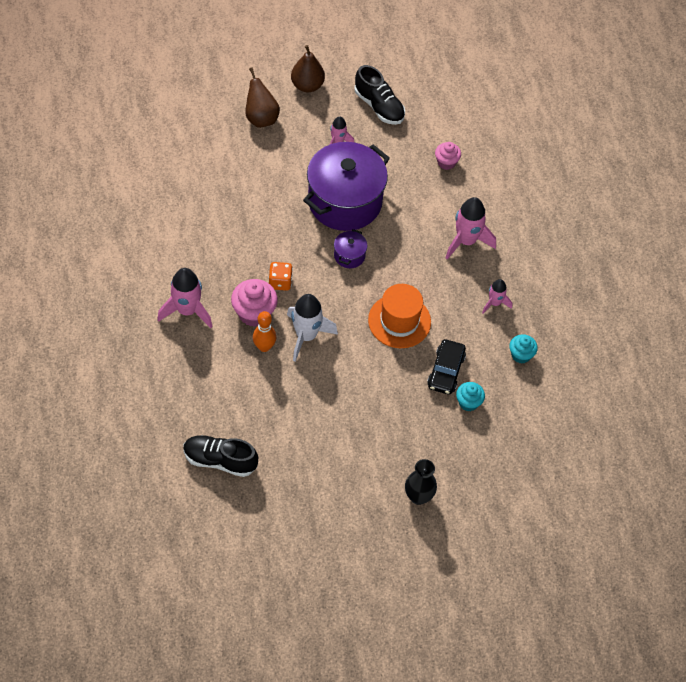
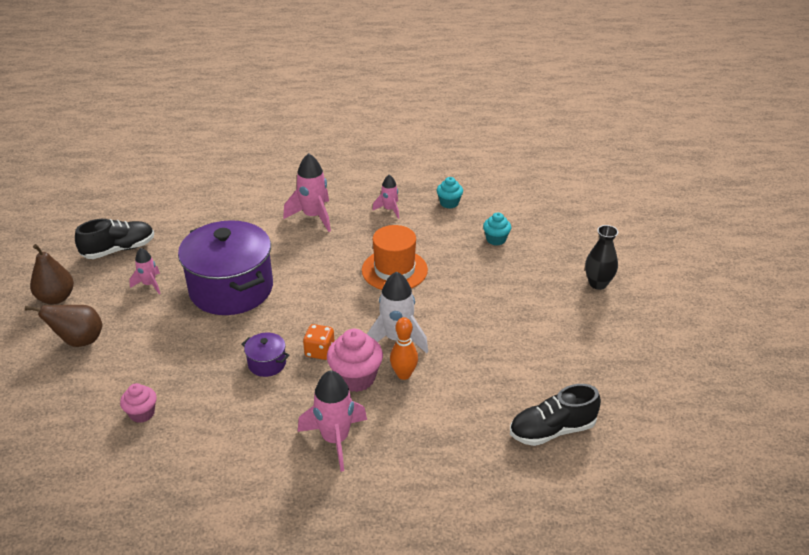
camera: 75 degrees left, 20 degrees down
black shoe [183,435,258,477] -> black shoe turned 45 degrees clockwise [510,384,601,446]
purple pot [334,229,367,268] -> purple pot moved to [241,333,289,377]
black car [427,339,466,395] -> none
pink cupcake [435,142,461,170] -> pink cupcake moved to [120,383,157,423]

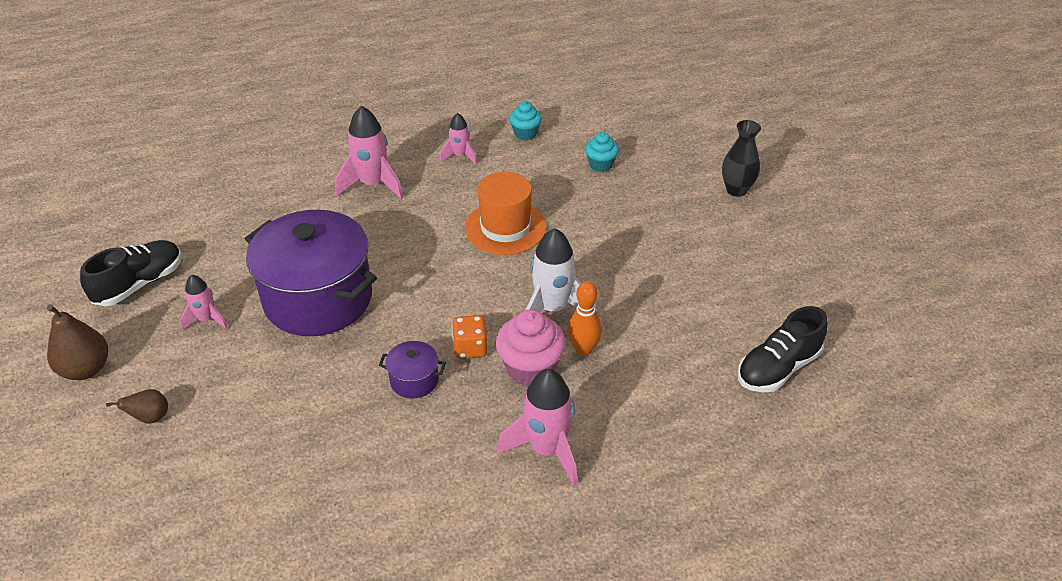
camera: 20 degrees left, 5 degrees up
brown pear [25,305,102,347] -> brown pear [106,389,168,424], size x0.59
pink cupcake [120,383,157,423] -> none

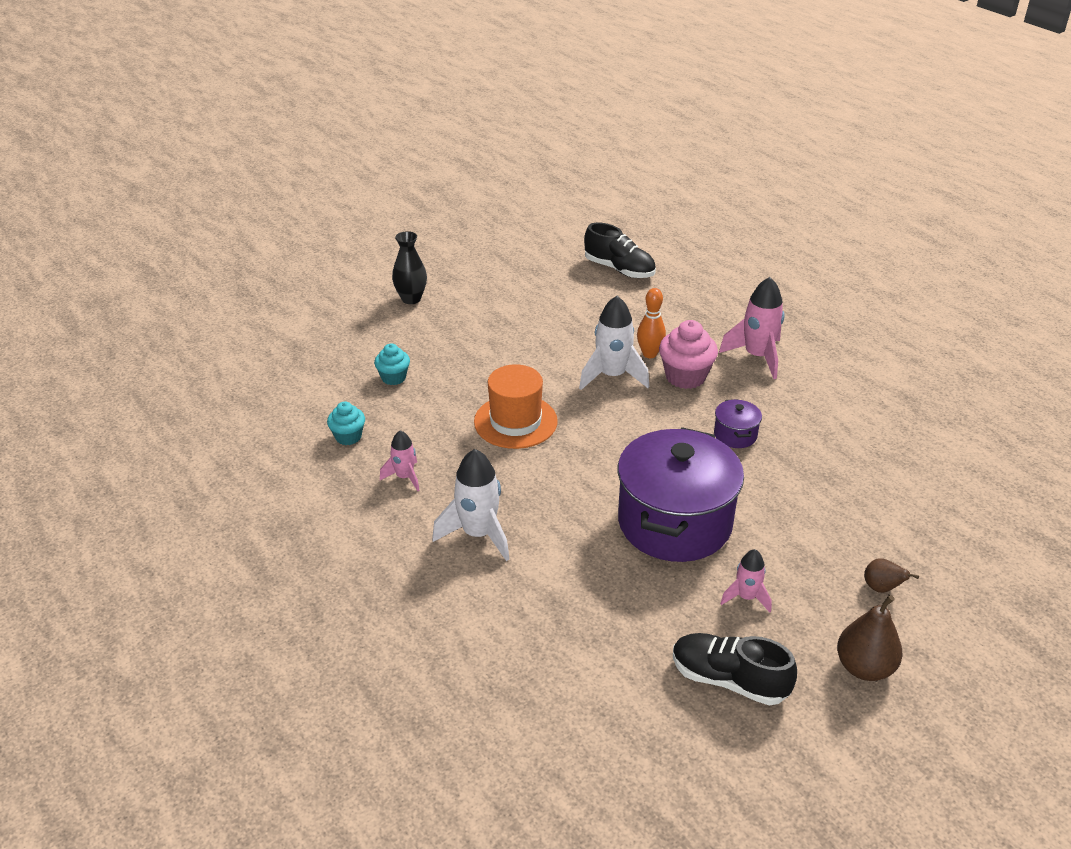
camera: 105 degrees left, 5 degrees down
pink rocket [335,106,404,199] -> white rocket [432,449,509,561]
orange dice [452,315,487,359] -> none

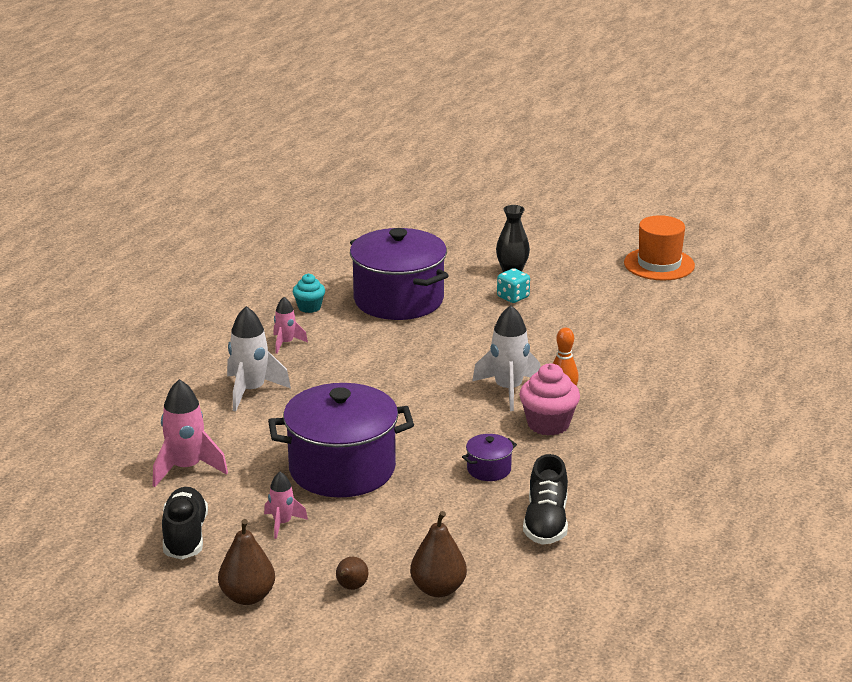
camera: 60 degrees right, 10 degrees down
turquoise cupcake [374,344,410,385] -> purple pot [350,228,449,320]
orange hat [474,364,558,449] -> orange hat moved to [624,215,695,281]
black shoe [584,222,656,278] -> black shoe moved to [523,454,568,545]
pink rocket [719,277,785,379] -> pink rocket moved to [153,379,228,487]
none -> brown pear [410,511,467,597]
none -> turquoise dice [497,268,530,303]

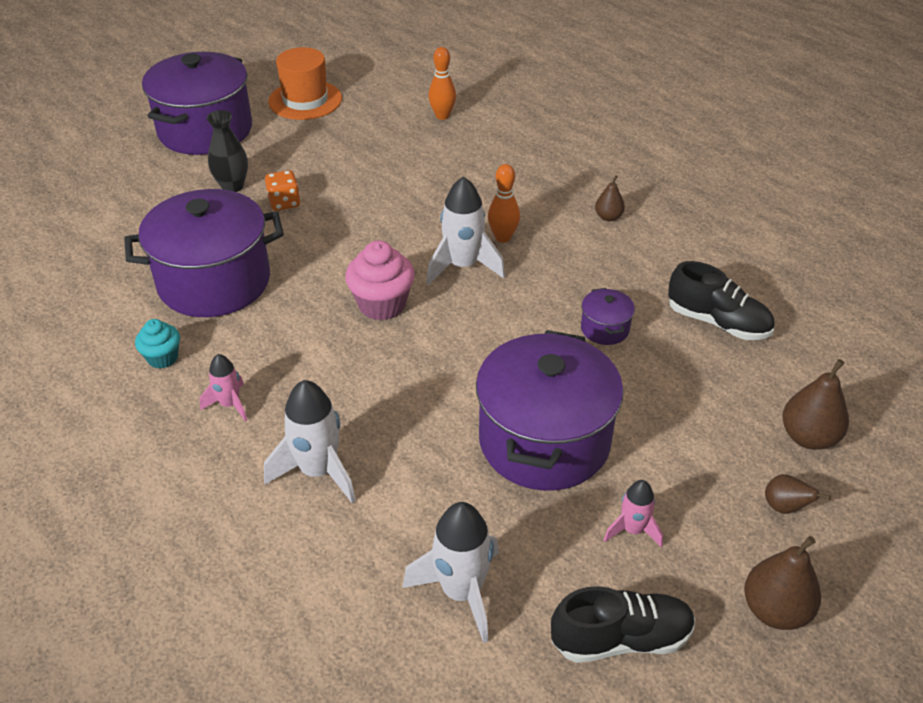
camera: 65 degrees left, 15 degrees up
pink rocket [153,379,228,487] -> white rocket [402,502,499,643]
black shoe [162,487,208,559] -> black shoe turned 150 degrees clockwise [551,586,695,663]
turquoise dice [497,268,530,303] -> orange dice [265,170,301,211]
pink cupcake [519,363,580,436] -> pink cupcake moved to [345,241,415,321]
none -> purple pot [142,52,252,155]
none -> orange bowling pin [428,47,456,120]
none -> brown pear [595,175,625,221]

